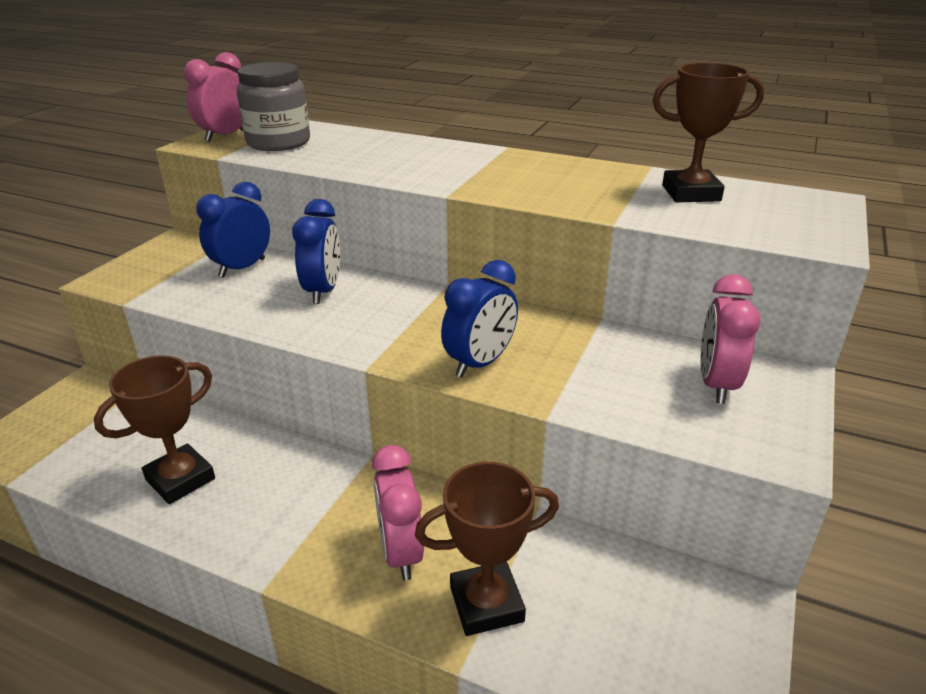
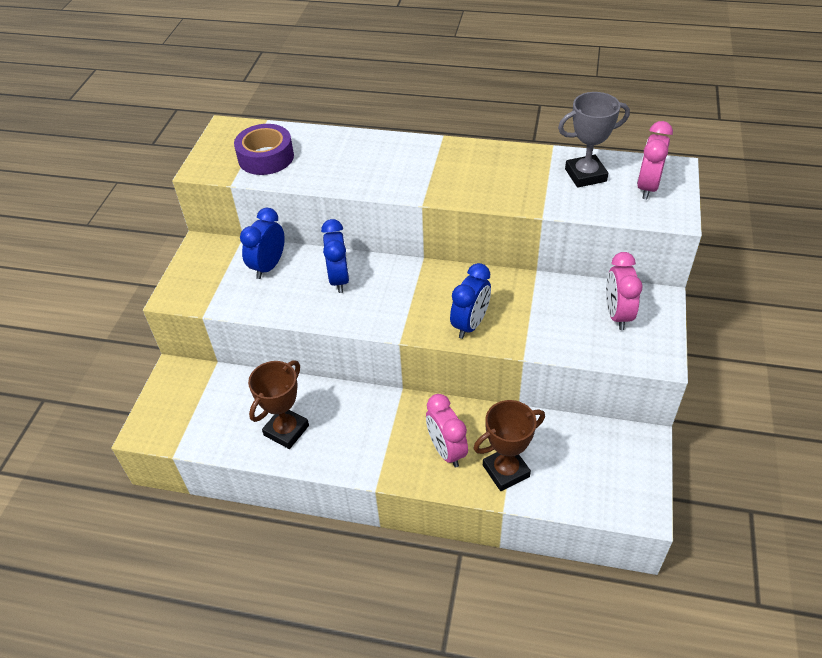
camera: 10 degrees left, 15 degrees up
pink clock [184,52,243,142] -> pink clock moved to [637,121,673,200]
grey jar [237,62,310,151] -> purple tape [234,124,294,175]
brown trophy [653,63,764,202] -> grey trophy [558,92,630,188]

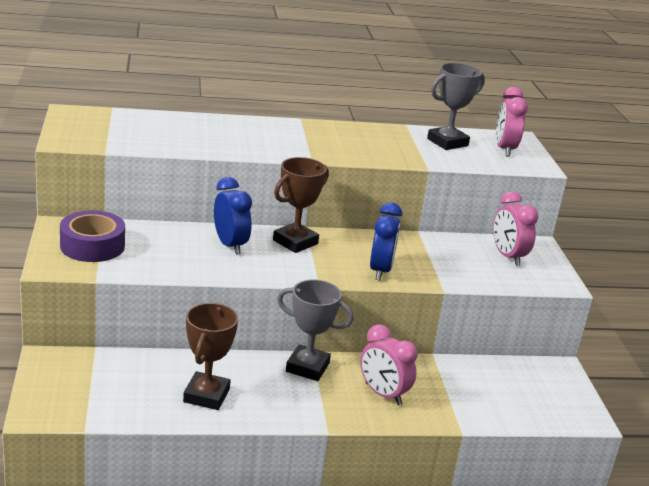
camera: 25 degrees left, 20 degrees down
purple tape [234,124,294,175] -> purple tape moved to [60,210,125,262]
blue clock [240,208,285,279] -> none
brown trophy [473,400,545,491] -> brown trophy moved to [273,157,329,253]
none -> grey trophy [277,279,354,381]

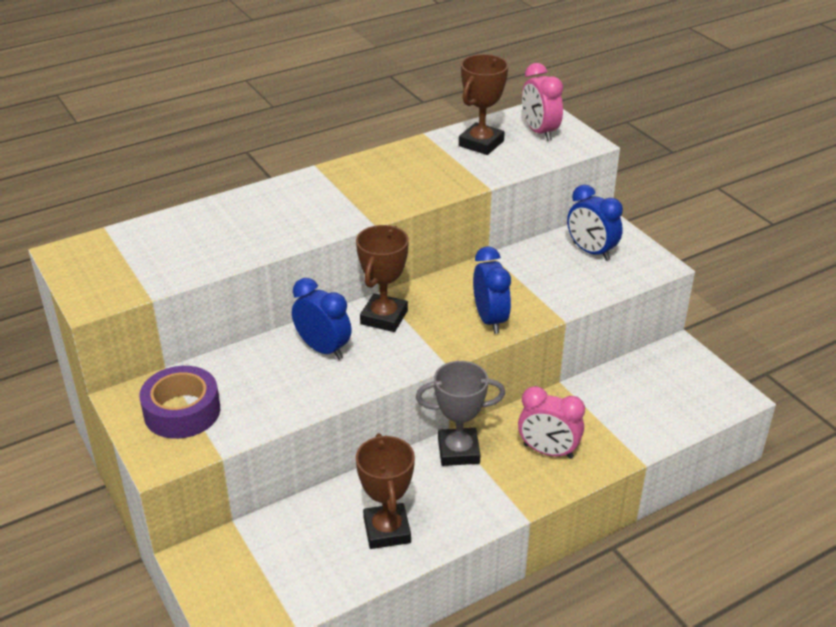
camera: 20 degrees left, 10 degrees up
grey trophy [427,63,485,150] -> brown trophy [459,54,508,155]
pink clock [493,191,538,266] -> blue clock [567,184,623,261]

